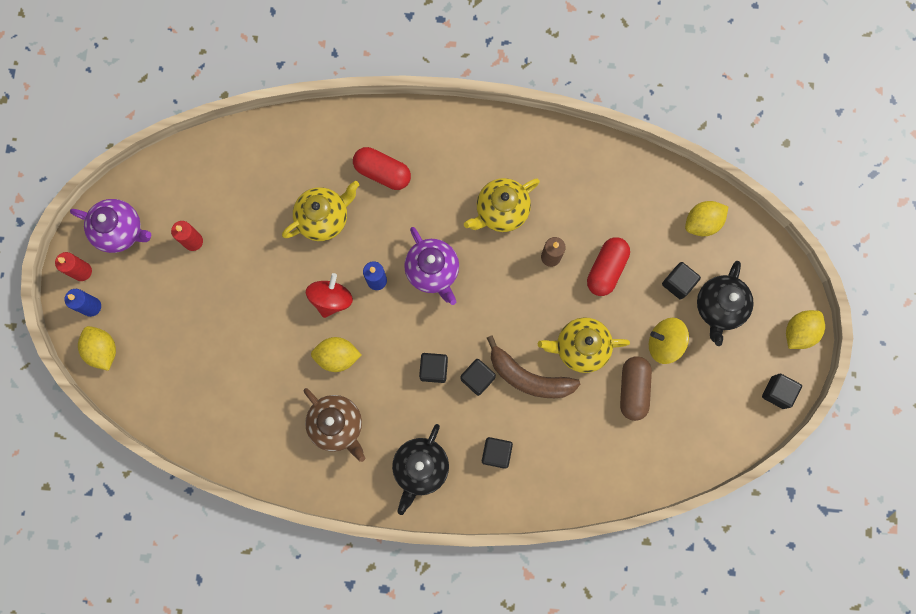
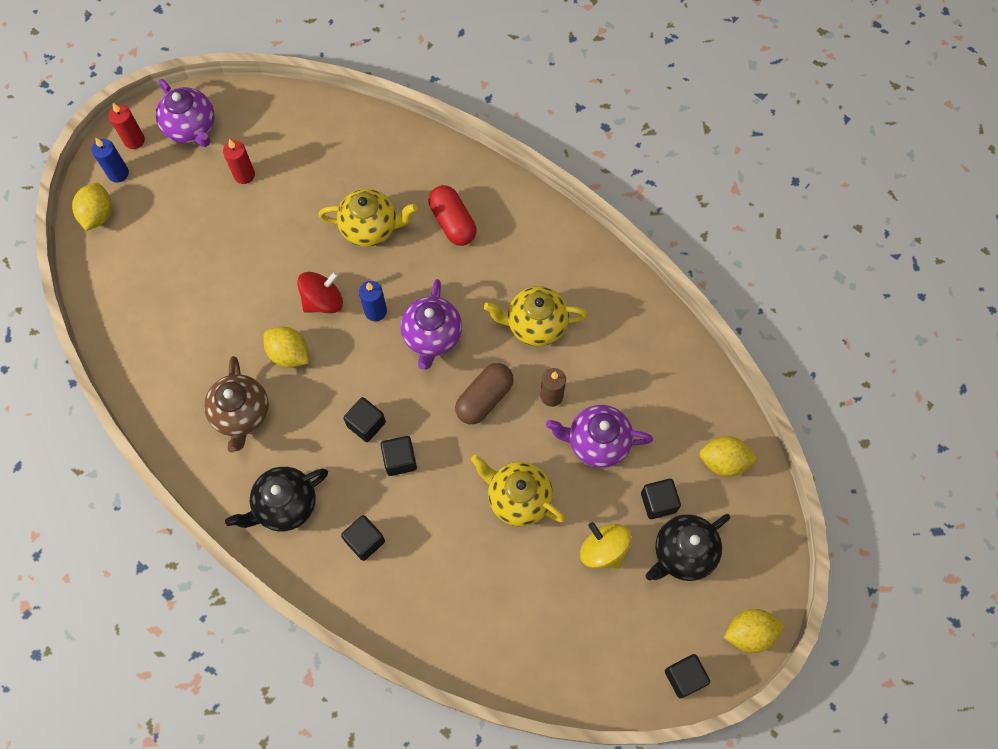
camera: 35 degrees right, 10 degrees down
brown banana [487,335,580,398] -> none
red capsule [587,237,630,296] -> purple teapot [546,405,653,468]
brown capsule [620,356,652,421] -> brown capsule moved to [455,363,514,424]

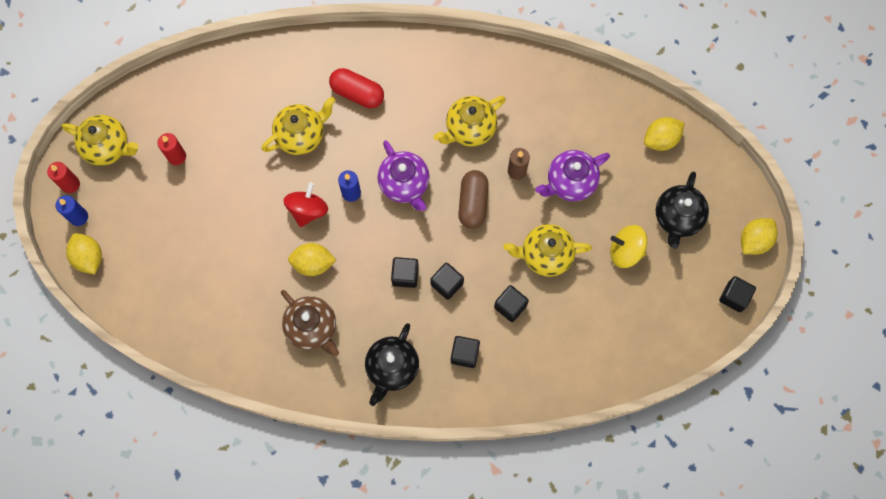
camera: 35 degrees left, 5 degrees up
purple teapot [156,79,215,147] -> yellow teapot [62,115,139,166]
black cube [641,479,681,519] -> black cube moved to [494,285,529,322]

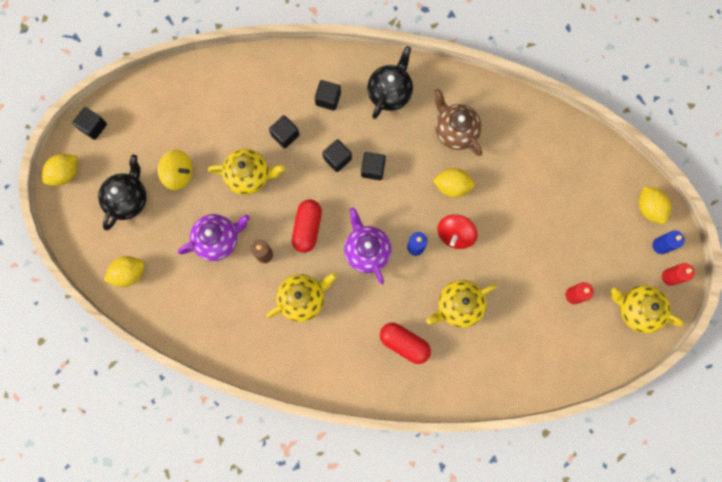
camera: 175 degrees left, 5 degrees up
brown capsule [458,170,489,229] -> red capsule [292,199,322,253]

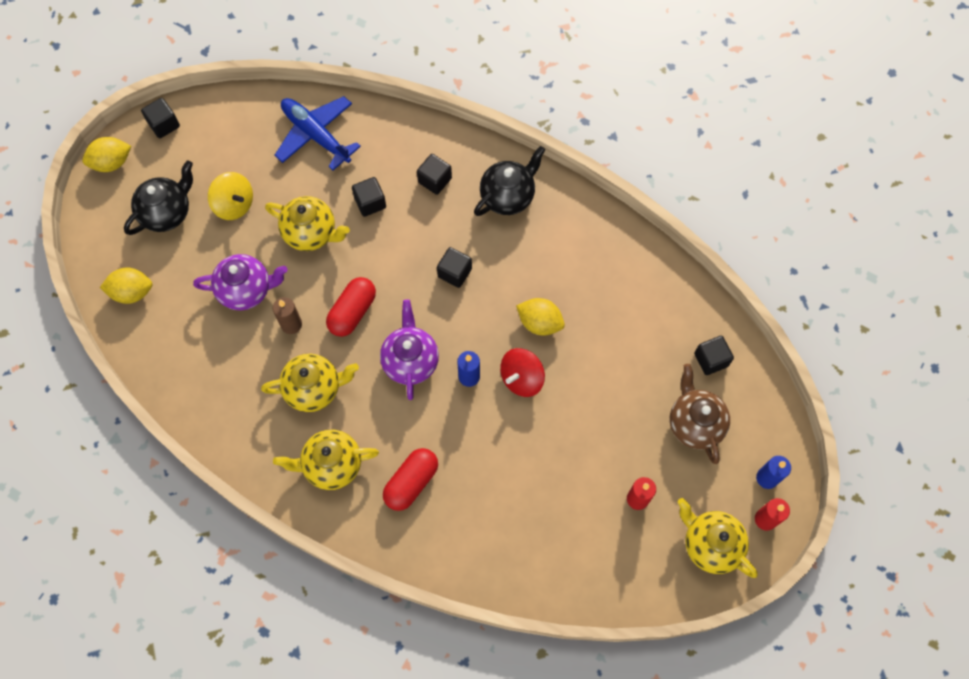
camera: 20 degrees right, 10 degrees down
black cube [322,139,352,172] -> black cube moved to [694,336,734,375]
red capsule [380,323,431,364] -> red capsule turned 75 degrees clockwise [383,448,438,511]
yellow teapot [426,280,496,328] -> yellow teapot moved to [273,430,379,490]
brown teapot [434,88,482,156] -> brown teapot moved to [670,364,730,464]
yellow lemon [639,186,671,224] -> none
none -> blue plane [274,96,361,170]

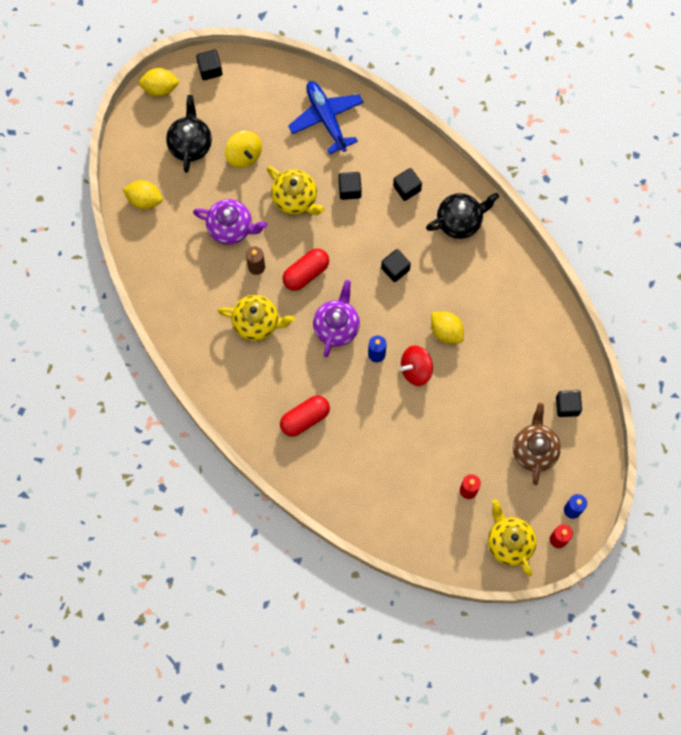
camera: 20 degrees right, 5 degrees up
black teapot [124,160,193,235] -> black teapot turned 60 degrees counterclockwise [166,95,212,173]
yellow teapot [273,430,379,490] -> none

